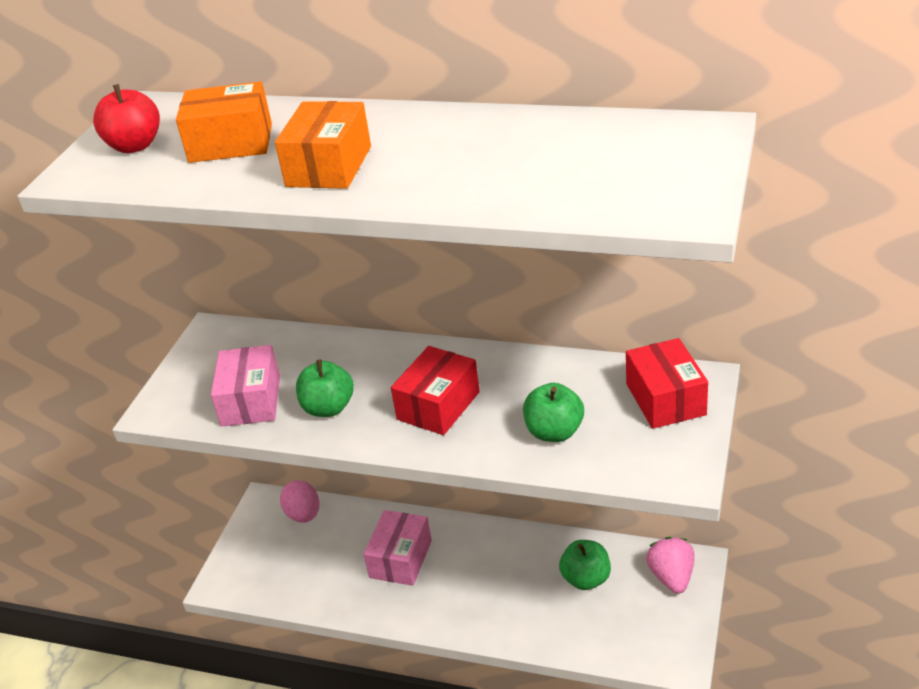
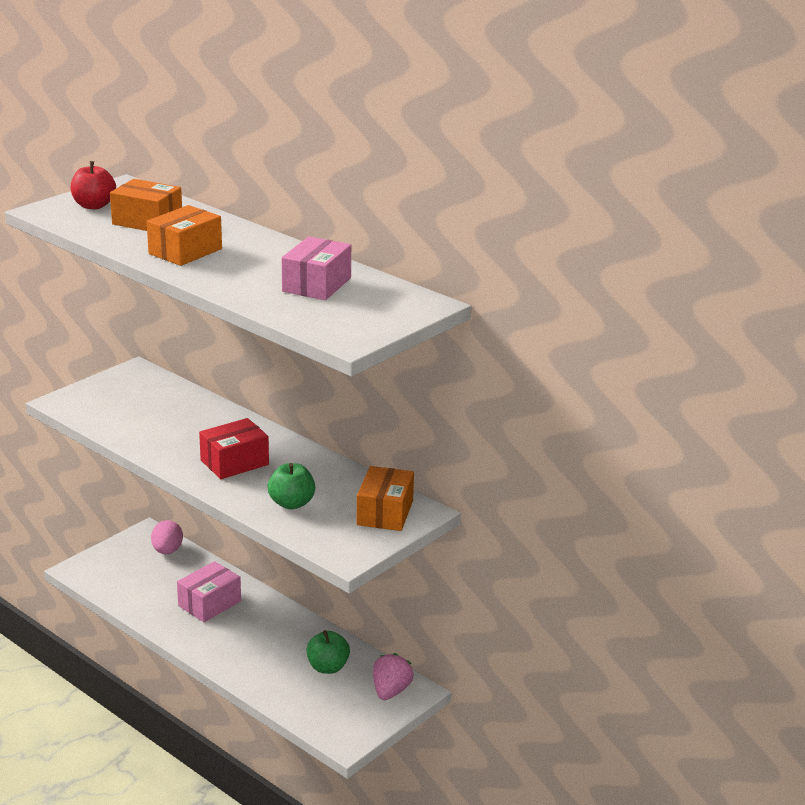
camera: 20 degrees right, 10 degrees down
pink box [211,345,280,427] -> pink box moved to [281,236,351,300]
green apple [296,360,354,417] -> none
red box [626,338,708,429] -> orange box [357,466,414,531]

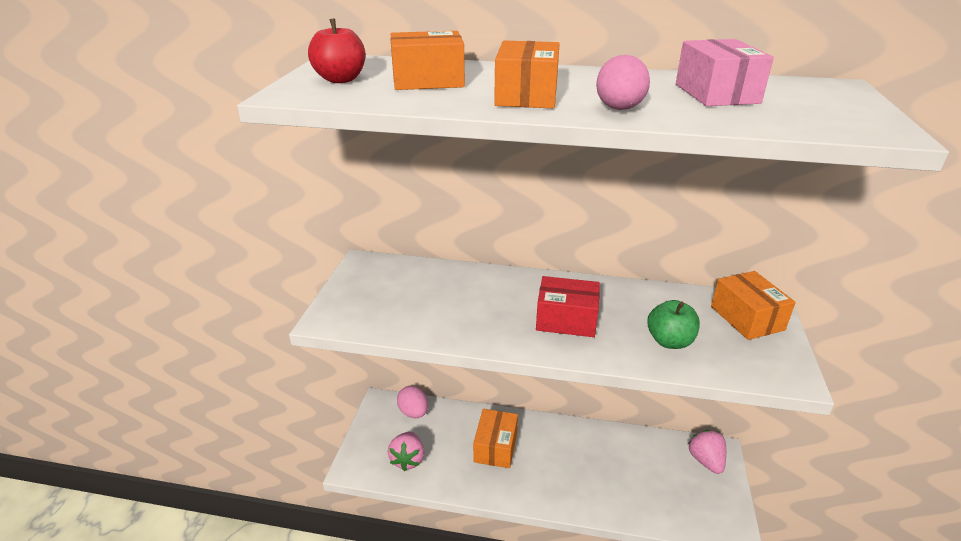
camera: 30 degrees left, 5 degrees up
pink box [177,561,241,622] -> orange box [473,409,518,468]
red box [199,418,269,479] -> red box turned 75 degrees clockwise [536,276,600,337]
green apple [306,630,350,674] -> none
none -> pink strawberry [388,432,424,471]
none -> pink egg [596,55,650,110]

